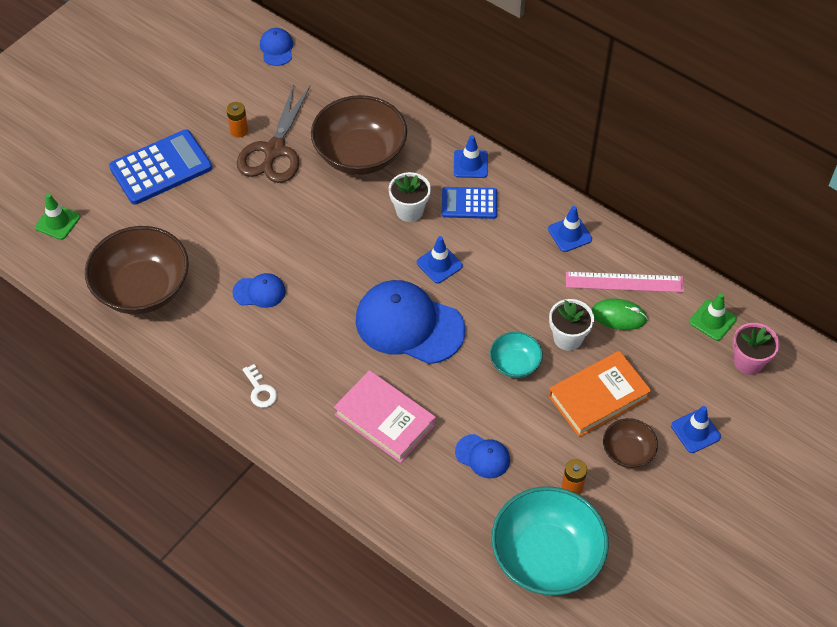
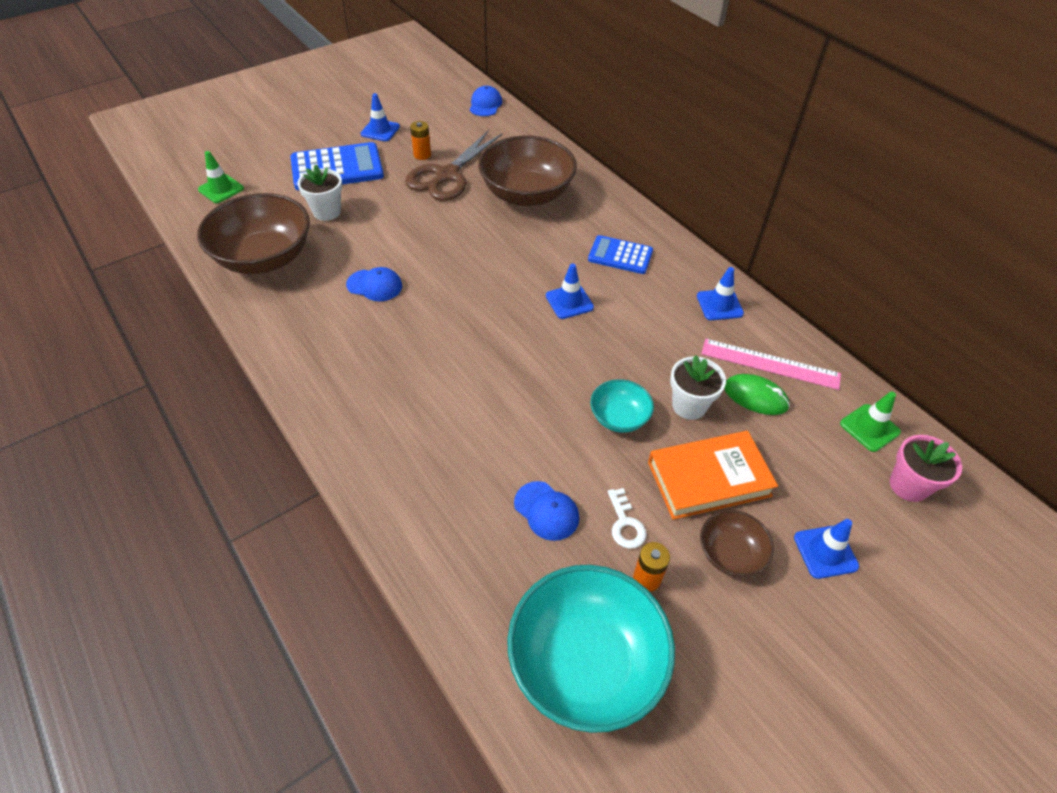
camera: 15 degrees right, 5 degrees down
white key [243,364,277,408] -> white key moved to [608,488,647,549]
pink book [334,370,436,463] -> none
blue cap [356,280,465,364] -> none
white flower pot [389,172,431,222] -> white flower pot moved to [298,164,342,221]
blue traffic cone [454,135,488,178] -> blue traffic cone moved to [361,93,400,141]

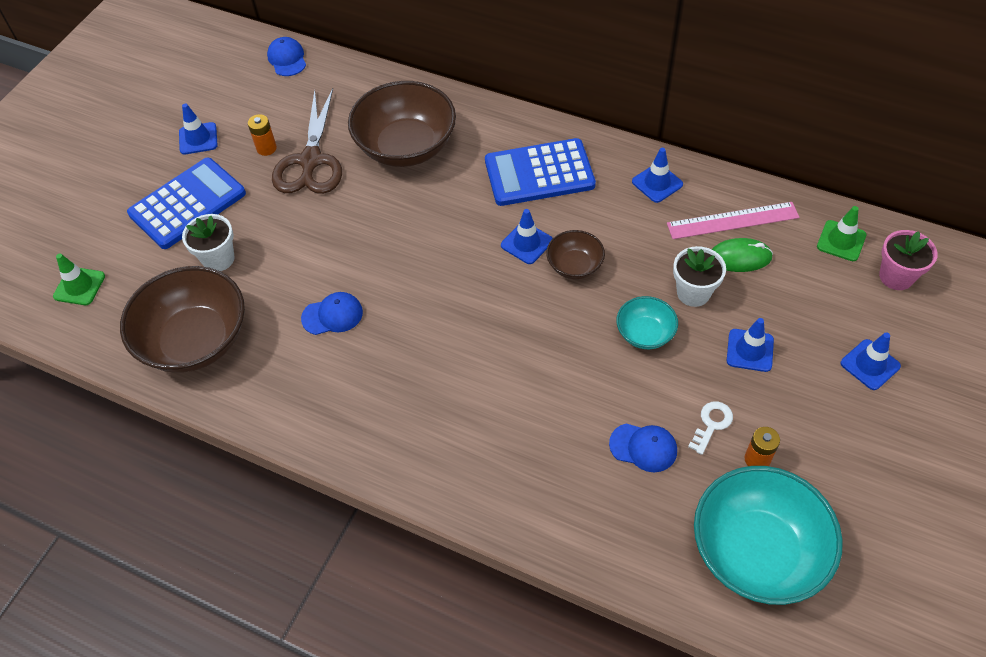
camera: 25 degrees left, 5 degrees up
blue calculator [588,235,653,274] -> blue calculator [485,138,596,206], size x1.64
white key [608,488,647,549] -> white key turned 105 degrees counterclockwise [688,401,733,455]
orange book [648,431,778,520] -> blue traffic cone [727,318,774,372]
brown bowl [700,510,774,577] -> brown bowl moved to [546,230,605,279]

